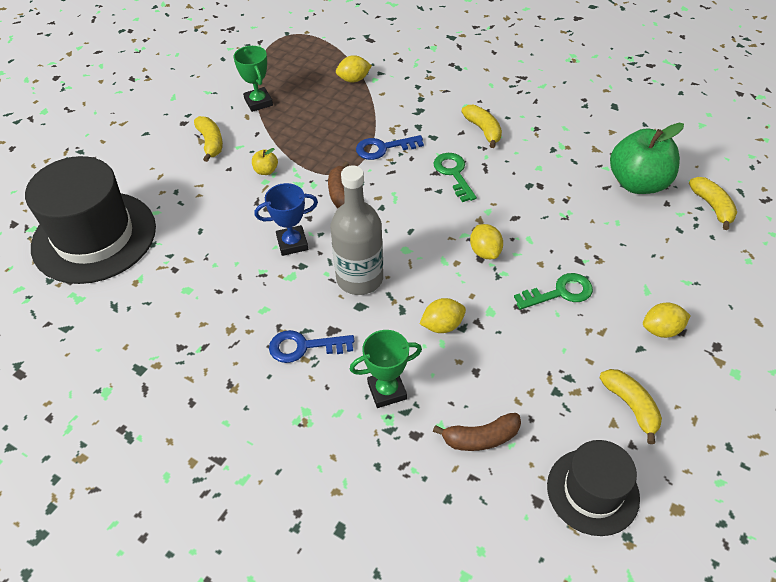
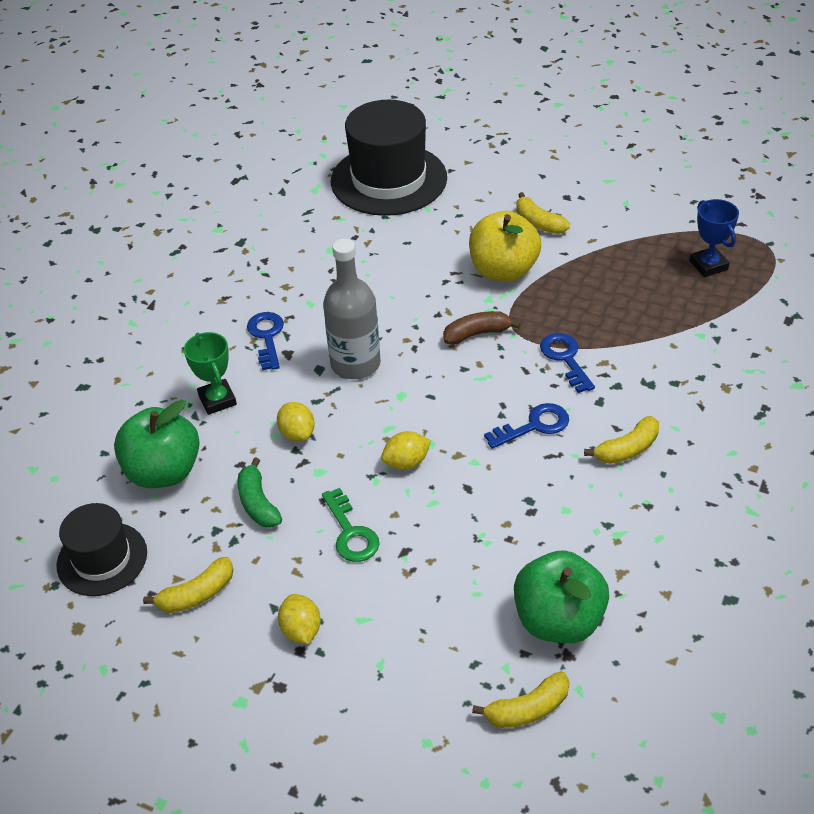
camera: 85 degrees right, 5 degrees down
yellow banana [194,116,223,162] -> yellow banana turned 75 degrees clockwise [516,192,570,234]
green trophy [233,46,273,112] -> none
yellow apple [252,148,278,175] -> yellow apple [469,211,541,282], size x2.44
blue trophy [254,183,318,256] -> blue trophy moved to [689,199,739,277]
yellow lemon [336,55,372,82] -> none
green key [433,153,477,202] -> blue key [484,403,569,449]
brown banana [433,413,521,451] -> green apple [114,400,200,488]
none -> green banana [238,458,282,528]

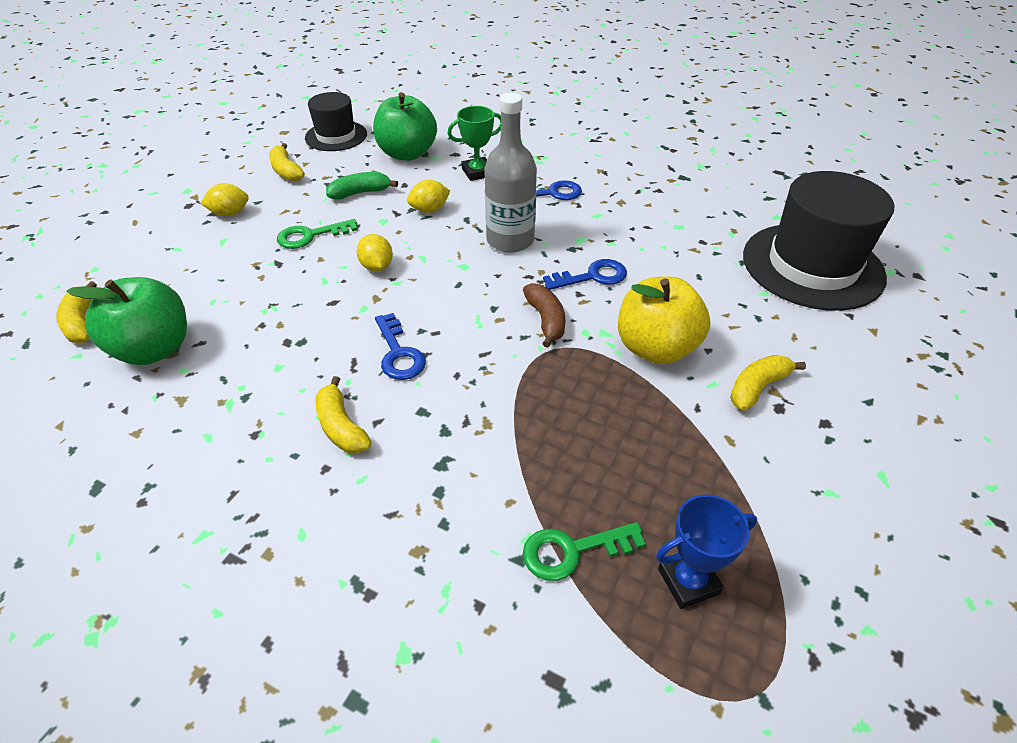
camera: 90 degrees right, 0 degrees up
blue key [540,333,595,393] -> blue key moved to [543,259,627,290]
none -> green key [523,522,646,581]

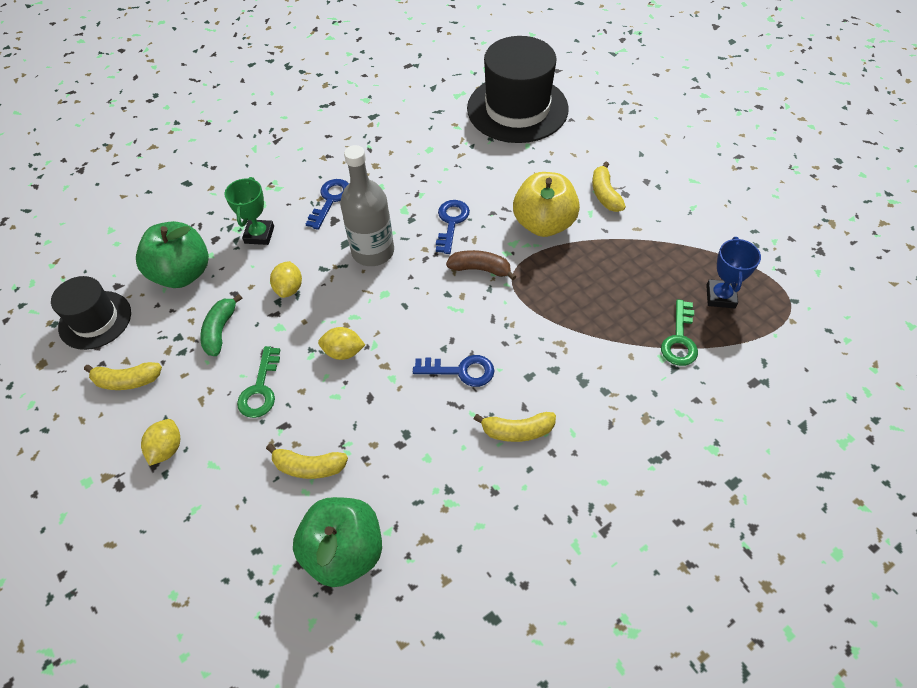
camera: 60 degrees left, 10 degrees up
yellow banana [56,281,97,343] -> yellow banana moved to [266,444,348,479]

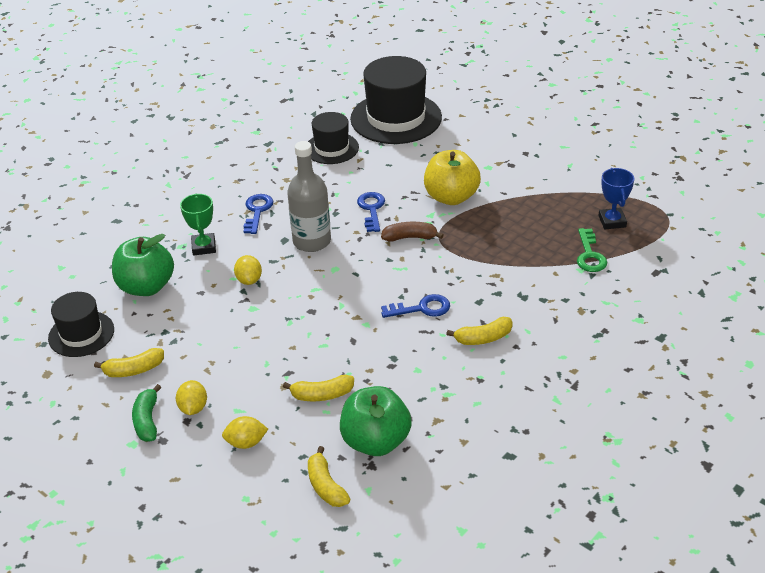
camera: 15 degrees left, 15 degrees down
green banana [200,294,242,356] -> green banana moved to [132,384,161,442]
green key [237,346,280,418] -> none
yellow lemon [318,327,365,360] -> yellow lemon moved to [222,416,268,449]
yellow banana [592,162,626,212] -> yellow banana moved to [308,446,350,507]
none -> black hat [308,112,359,164]

